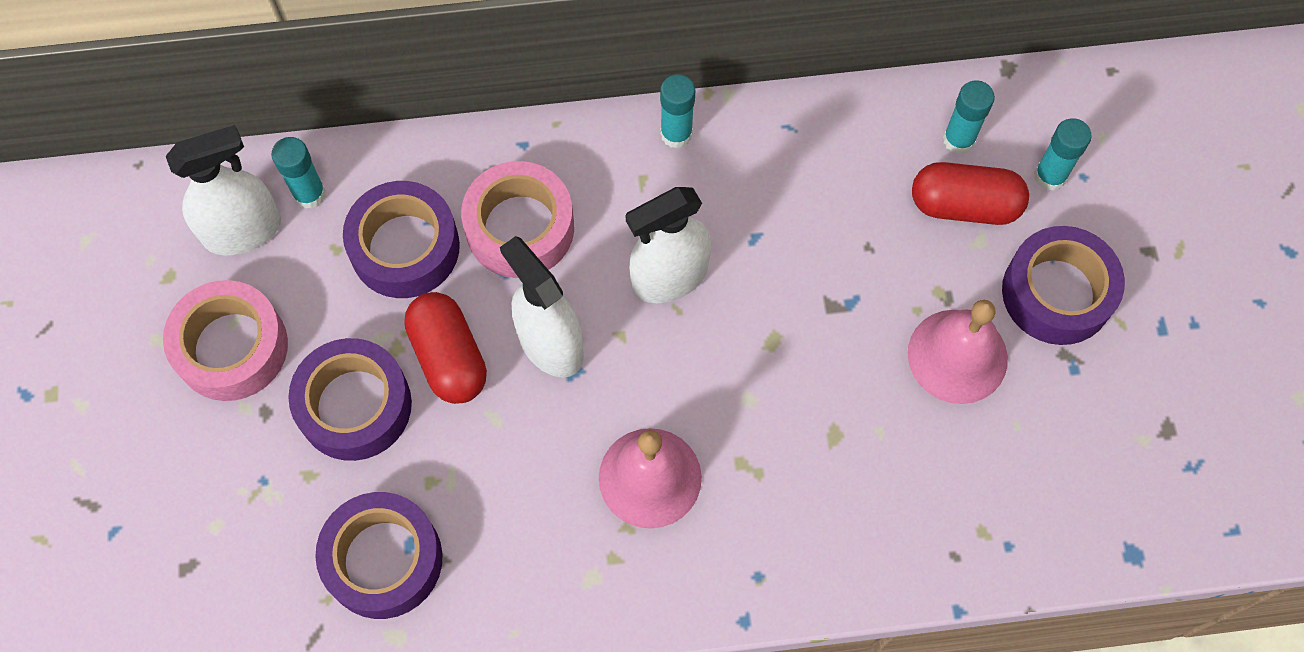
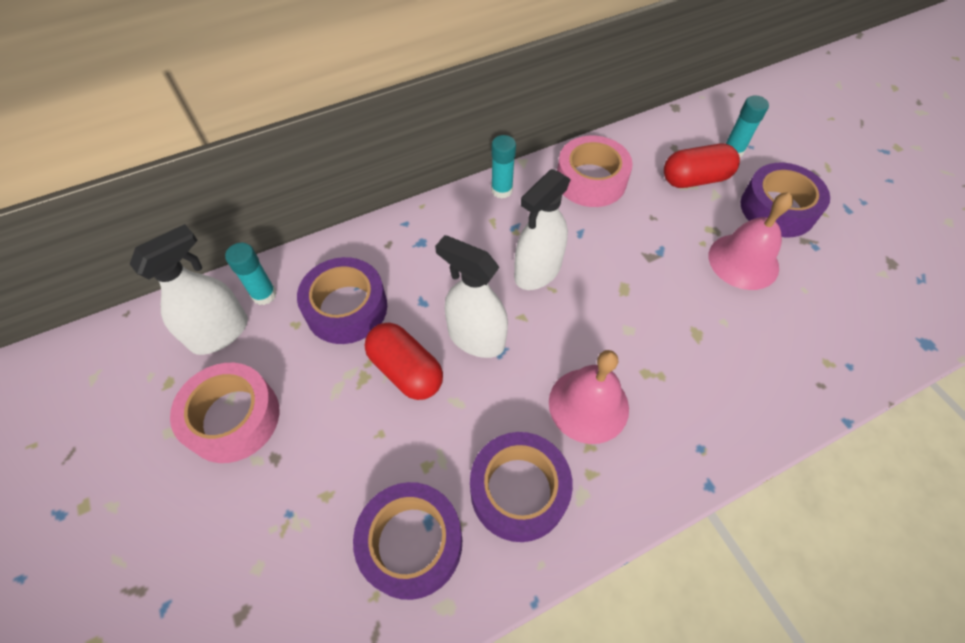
camera: 20 degrees left, 10 degrees down
purple tape [288,338,412,461] -> purple tape moved to [470,432,573,542]
pink tape [461,161,574,278] -> pink tape moved to [557,136,633,207]
turquoise glue stick [943,80,995,154] -> none

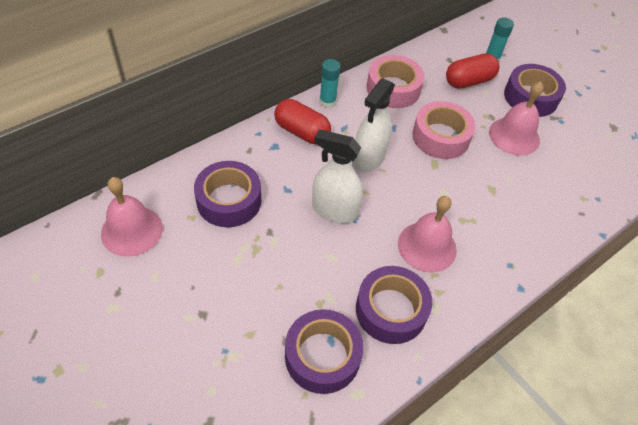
camera: 15 degrees left, 5 degrees down
white spray bottle [130,224,248,355] -> pink bell [101,177,163,257]
pink tape [170,363,280,463] -> pink tape moved to [412,101,476,159]
turquoise glue stick [225,243,277,305] -> none
red capsule [365,323,443,400] -> red capsule moved to [274,99,331,144]

